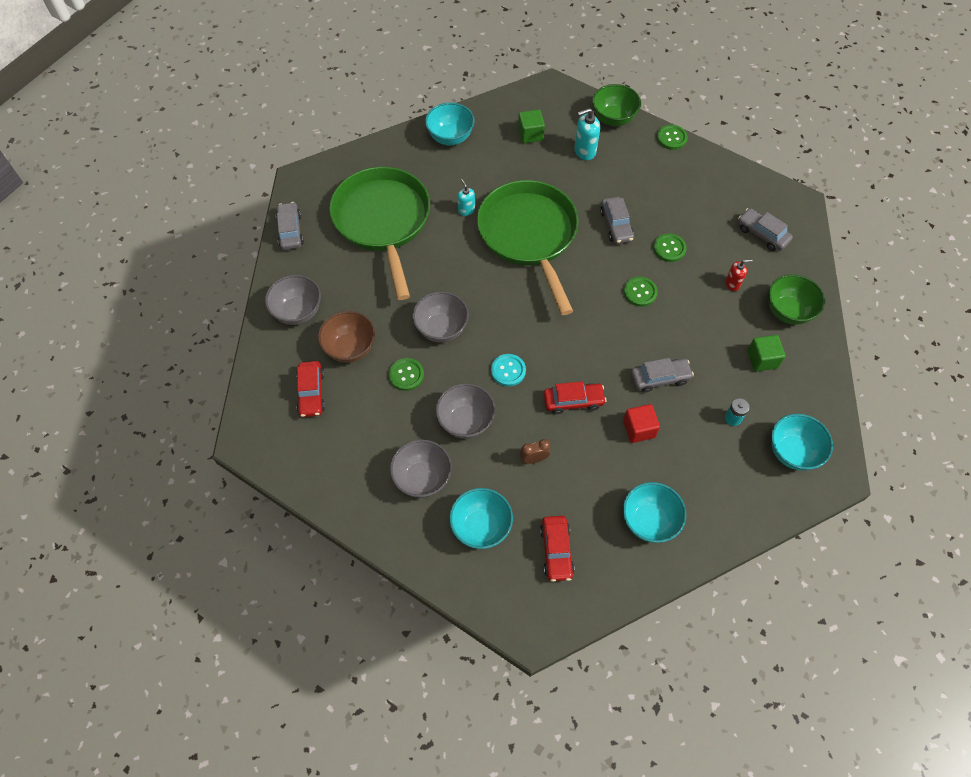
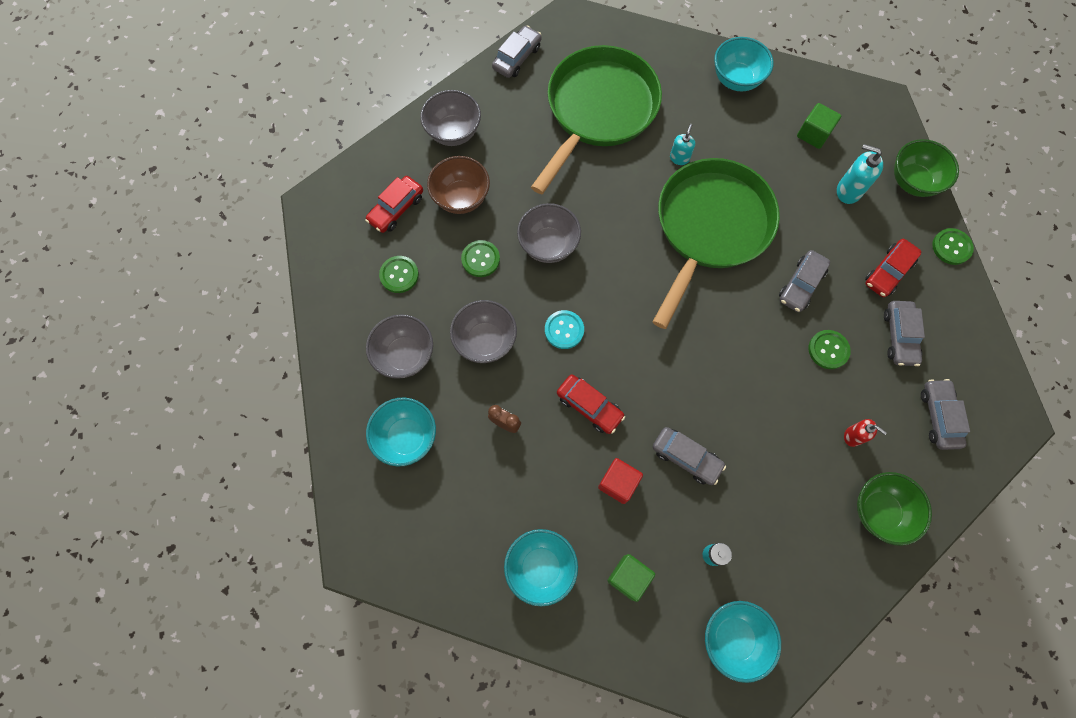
camera: 45 degrees right, 10 degrees up
red car [540,516,575,582] -> red car moved to [865,239,921,297]
green button [624,277,658,307] -> green button moved to [379,256,419,293]
green cube [747,335,786,372] -> green cube moved to [608,554,655,602]
none -> grey car [884,301,925,366]

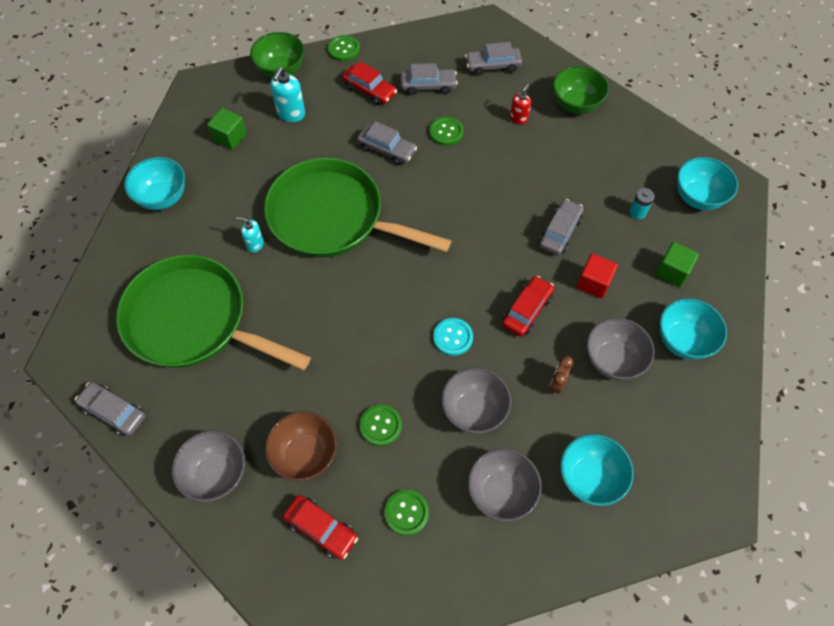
camera: 95 degrees left, 10 degrees down
grey bowl [517,203,581,263] -> grey bowl moved to [586,318,655,381]

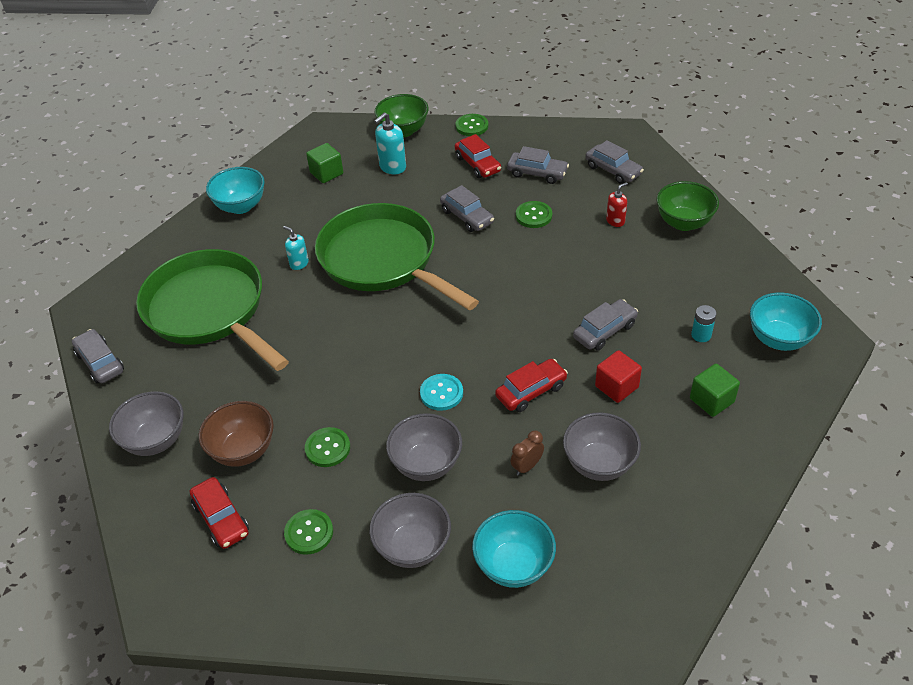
camera: 25 degrees right, 15 degrees down
grey car [465,42,522,76] -> grey car turned 150 degrees counterclockwise [585,140,644,184]
turquoise bowl [659,298,727,360] -> none

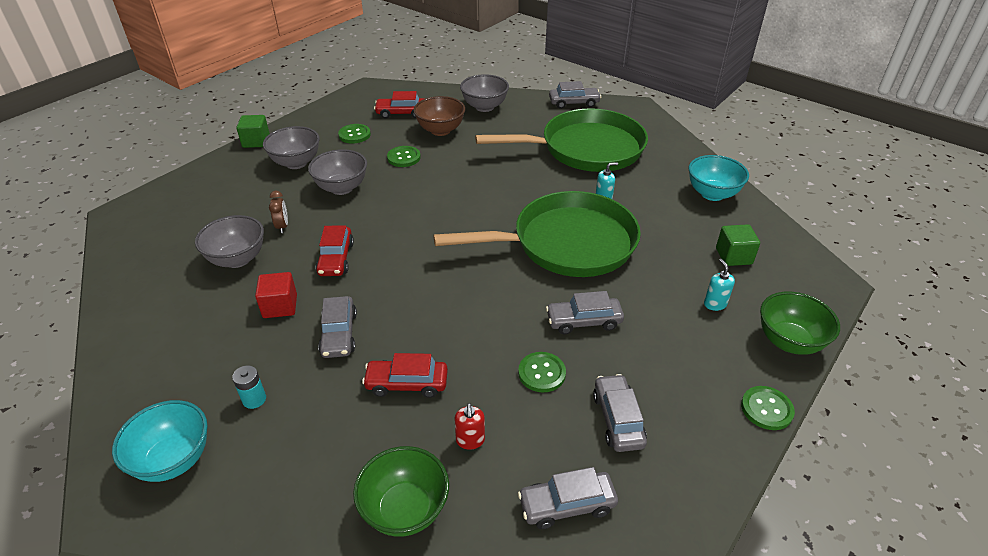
camera: 120 degrees right, 5 degrees down
turquoise soap dispenser [374,112,406,174] -> turquoise soap dispenser [704,259,735,311], size x0.64
turquoise button [420,374,463,411] -> none
red car [455,134,501,178] -> red car moved to [362,353,448,398]
turquoise bowl [472,510,556,588] -> none
grey car [507,146,569,184] -> grey car turned 120 degrees clockwise [593,374,647,452]
green cube [690,364,740,417] -> green cube moved to [236,115,270,148]

